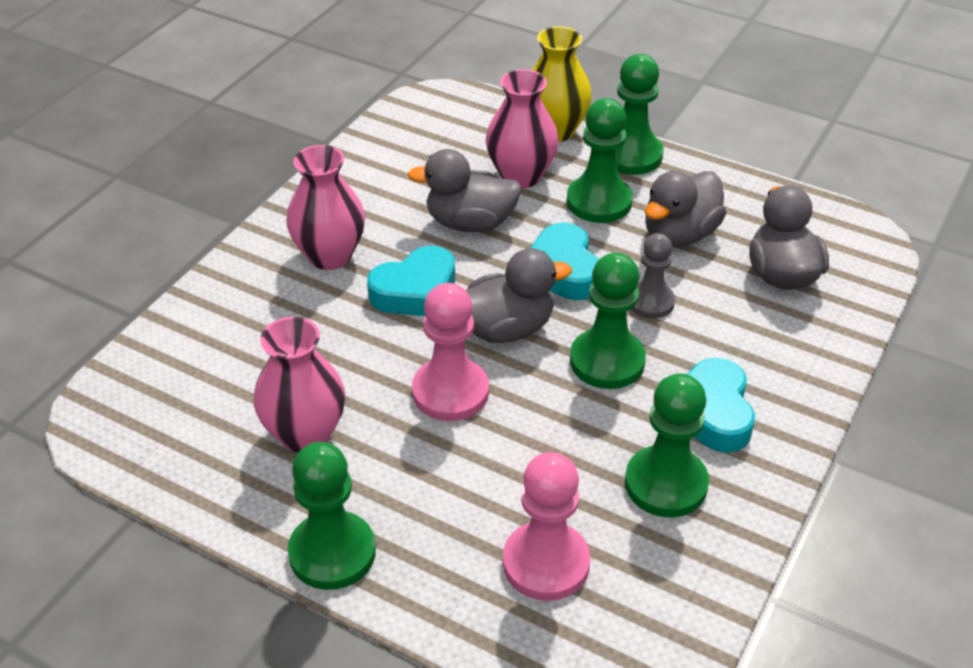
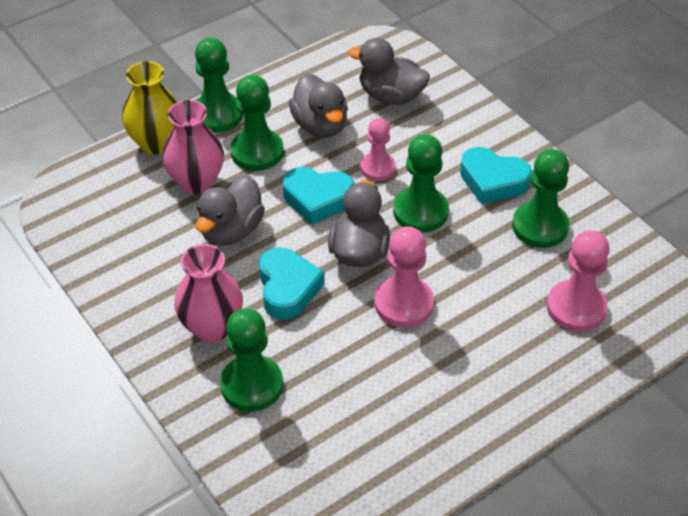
camera: 65 degrees left, 5 degrees up
pink vase [254,317,345,453] -> none
green pawn [288,442,376,590] -> green pawn moved to [220,309,283,412]
grey pawn [631,233,675,318] -> pink pawn [360,118,396,181]

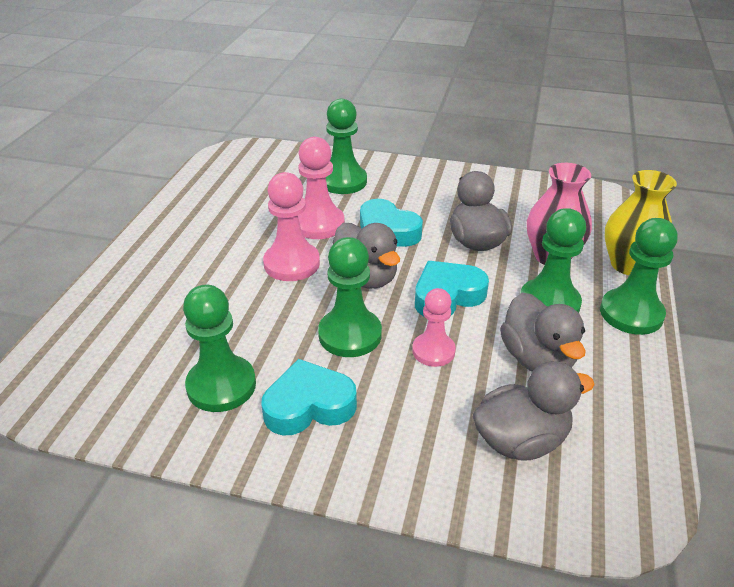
camera: 140 degrees right, 10 degrees down
pink vase [174,244,243,342] -> none
grey duck [289,73,348,138] -> grey duck turned 135 degrees counterclockwise [500,293,586,371]
pink pawn [547,230,610,332] -> pink pawn moved to [298,137,345,239]

